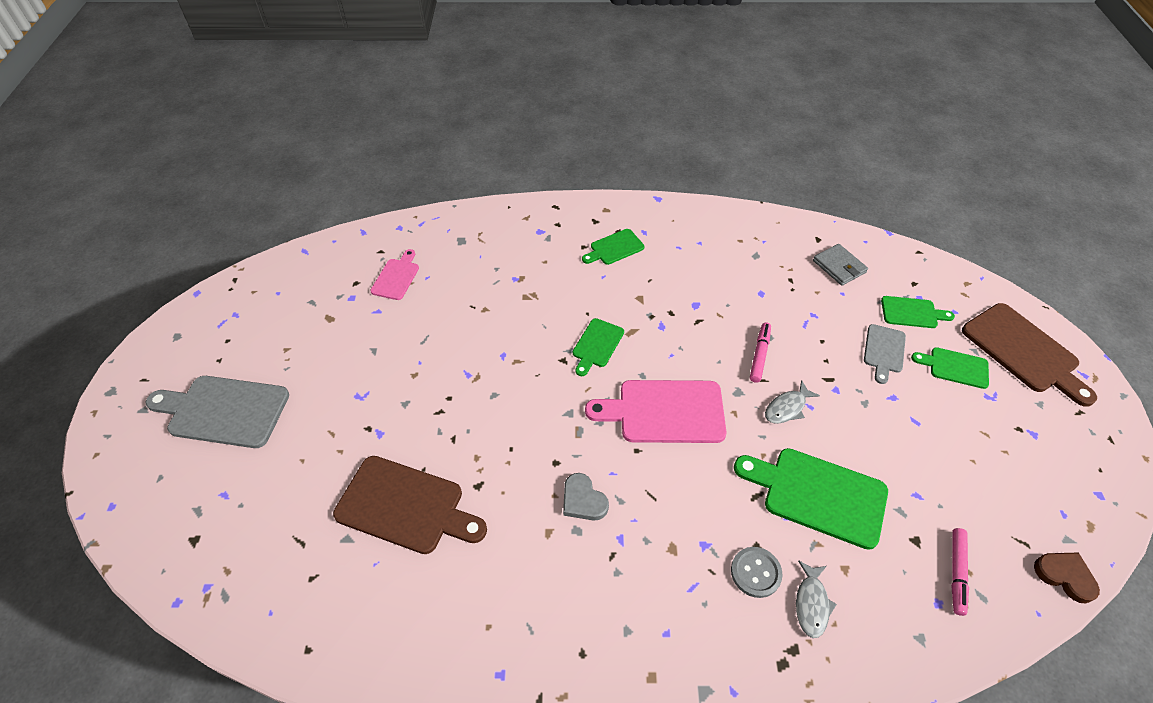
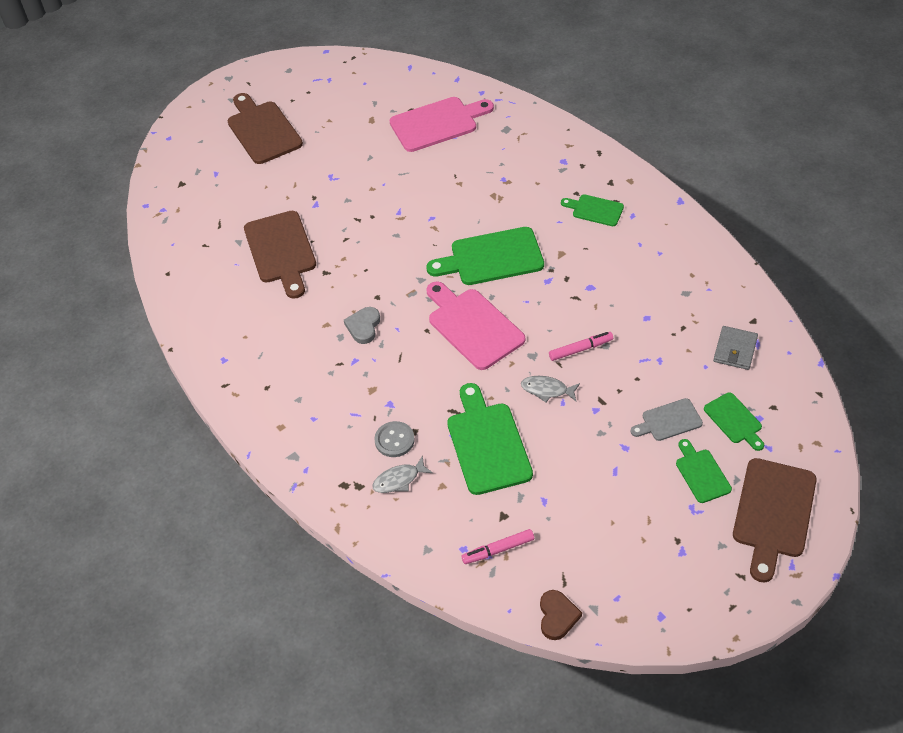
camera: 55 degrees right, 0 degrees up
grey cutting board [146,376,289,448] -> brown cutting board [228,93,303,164]
pink cutting board [370,249,419,300] -> pink cutting board [390,97,494,152], size x1.81
green cutting board [573,318,624,376] -> green cutting board [426,227,544,285], size x1.81

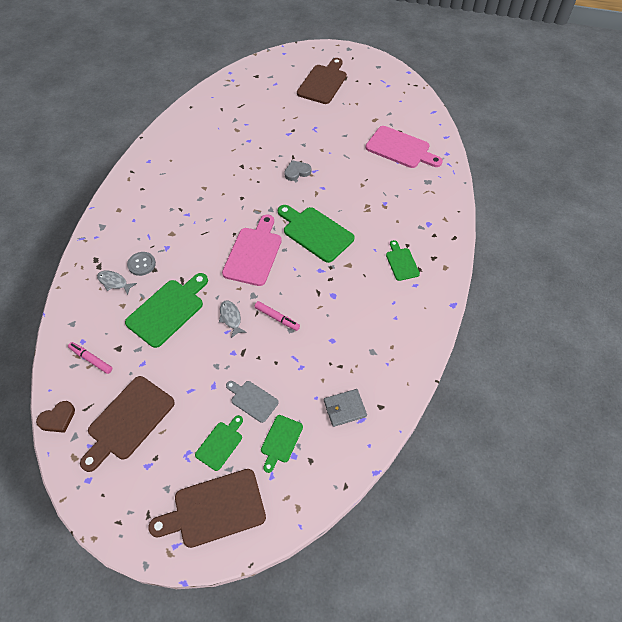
camera: 50 degrees right, 5 degrees up
brown cutting board [244,211,316,299] -> brown cutting board moved to [80,376,175,472]
grey heart [344,307,380,344] -> grey heart moved to [284,160,311,181]

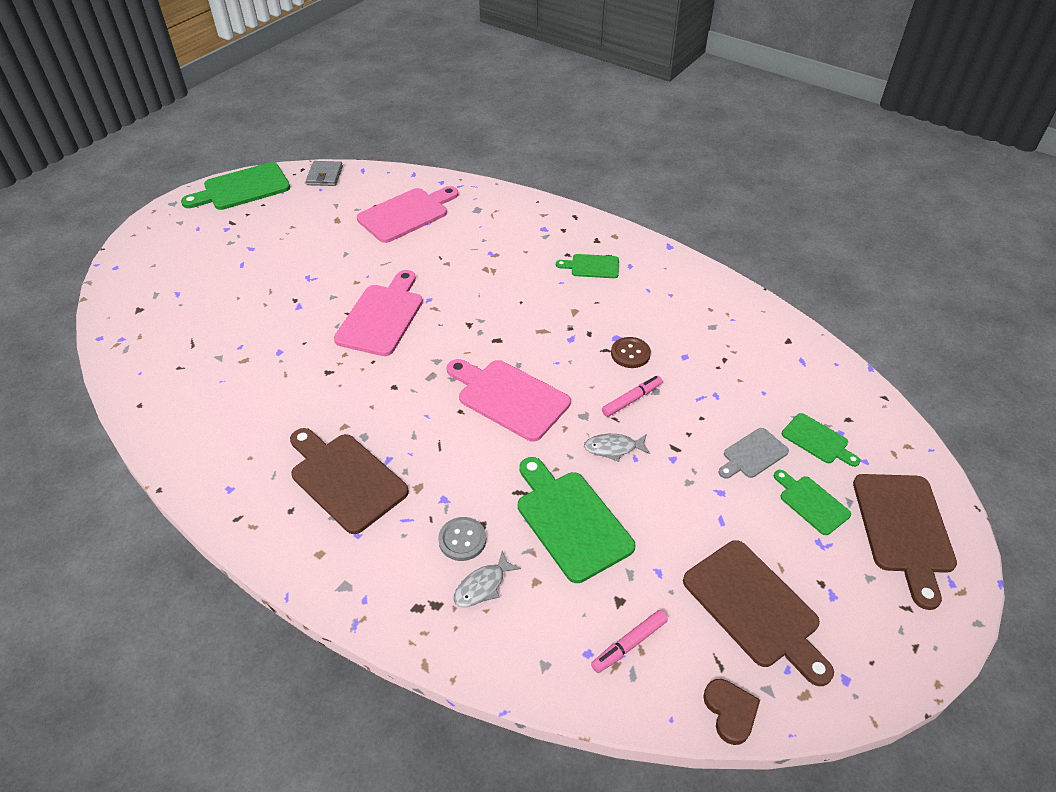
camera: 70 degrees left, 10 degrees down
green cutting board [278,205,355,263] -> green cutting board moved to [181,162,290,210]
grey heart [284,160,311,181] -> pink cutting board [334,270,423,356]
brown cutting board [297,58,347,104] -> brown cutting board moved to [290,428,409,534]
grey wallet [324,389,367,427] -> grey wallet moved to [306,161,343,186]
none -> brown button [611,337,651,368]

